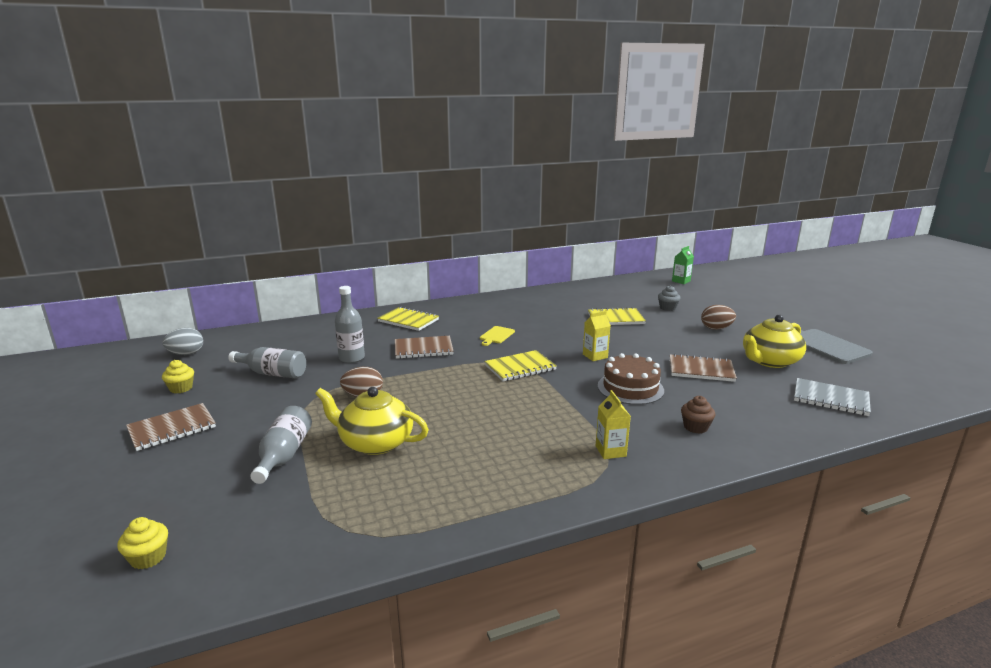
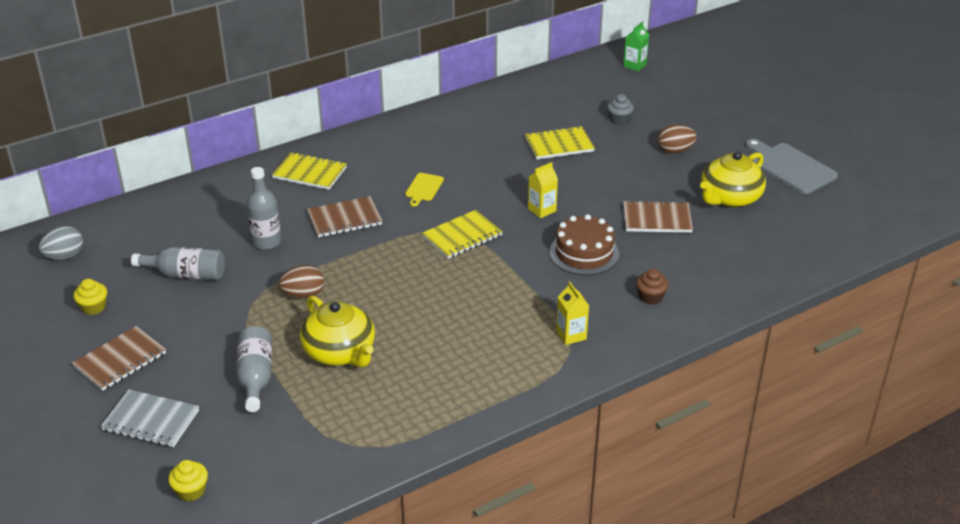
camera: 10 degrees left, 15 degrees up
yellow teapot [315,387,429,455] -> yellow teapot turned 135 degrees counterclockwise [300,296,375,368]
grey notebook [794,378,871,416] -> grey notebook moved to [101,390,199,447]

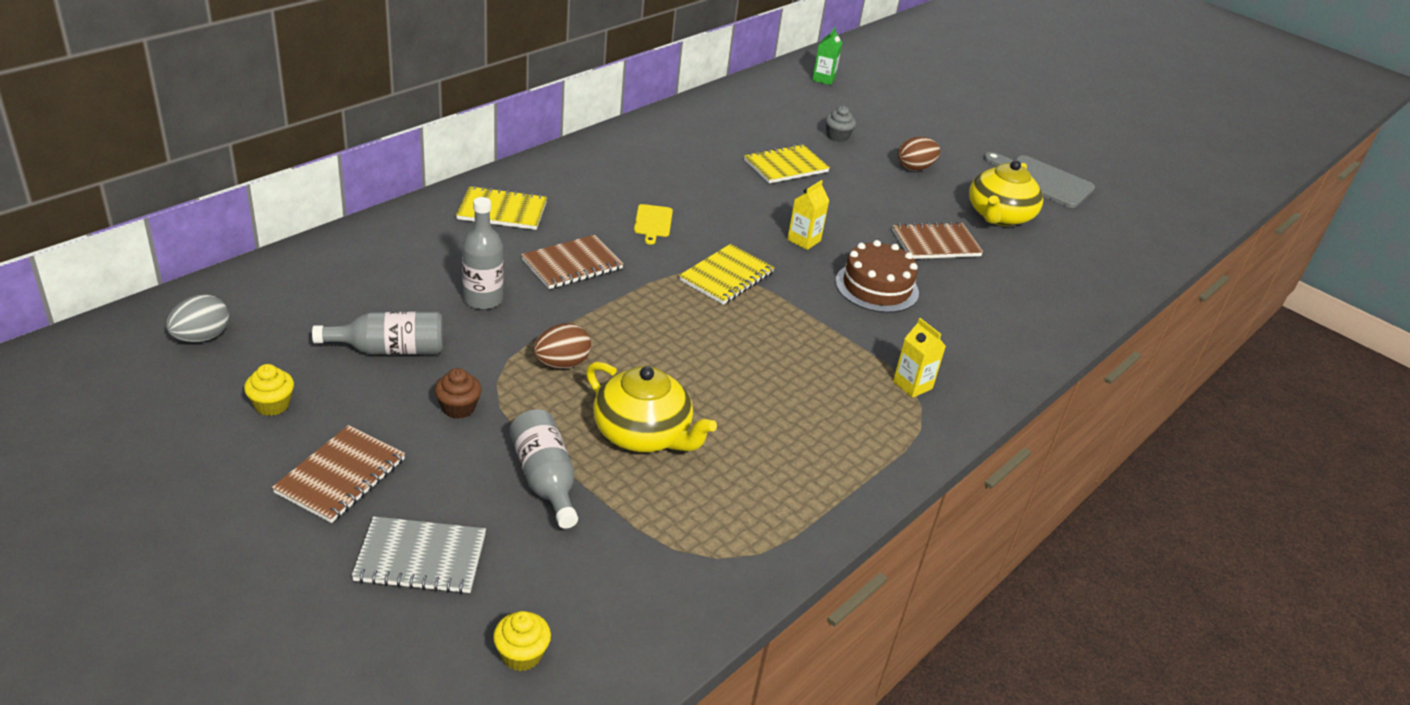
camera: 20 degrees left, 0 degrees up
brown cupcake [636,269,669,305] -> brown cupcake moved to [434,368,482,419]

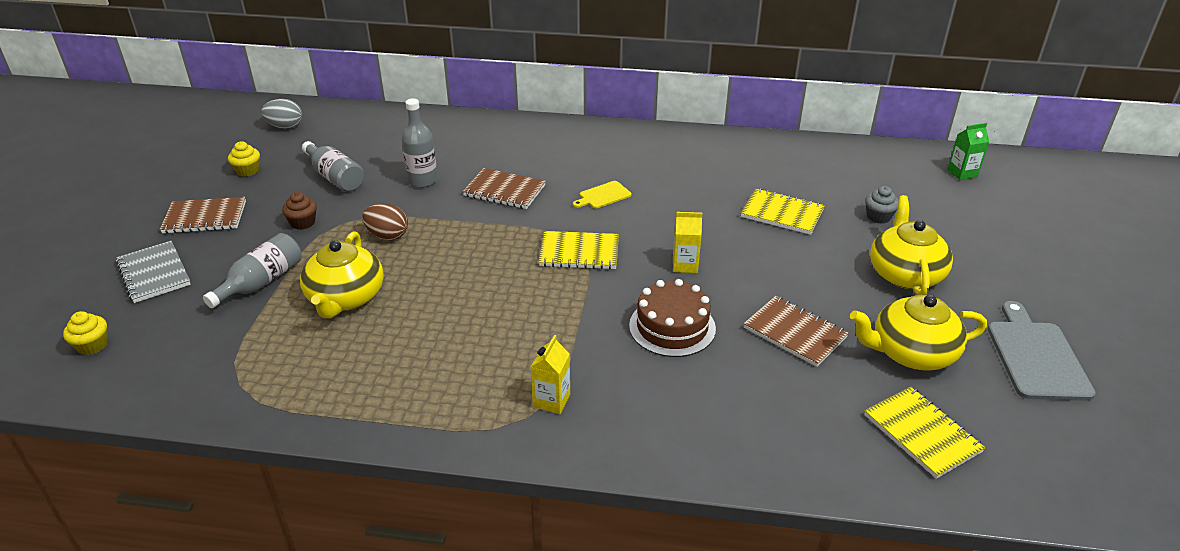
camera: 60 degrees right, 0 degrees up
yellow notebook [456,186,547,230] -> yellow notebook moved to [864,387,985,479]
brown egg [898,137,940,171] -> yellow teapot [870,195,953,295]

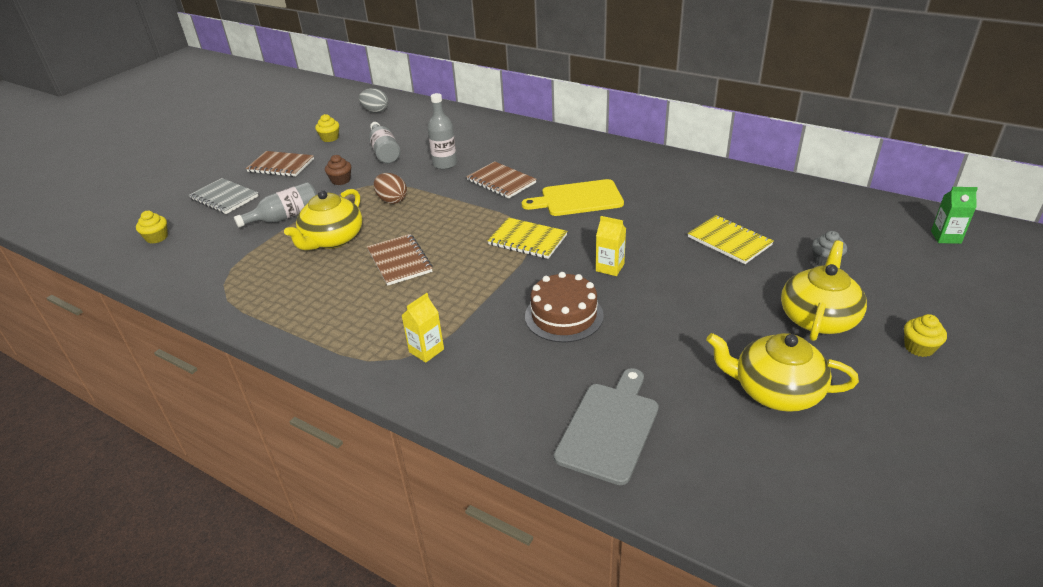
camera: 25 degrees right, 0 degrees up
grey notebook [116,241,191,303] -> grey notebook turned 45 degrees counterclockwise [189,178,259,214]
yellow cutting board [573,181,631,209] -> yellow cutting board [522,179,624,216], size x1.85
brown notebook [744,296,849,367] -> brown notebook moved to [367,234,433,286]
yellow notebook [864,387,985,479] -> none
grey cutting board [988,301,1096,401] -> grey cutting board moved to [554,368,659,485]
none -> yellow cupcake [904,314,947,357]

